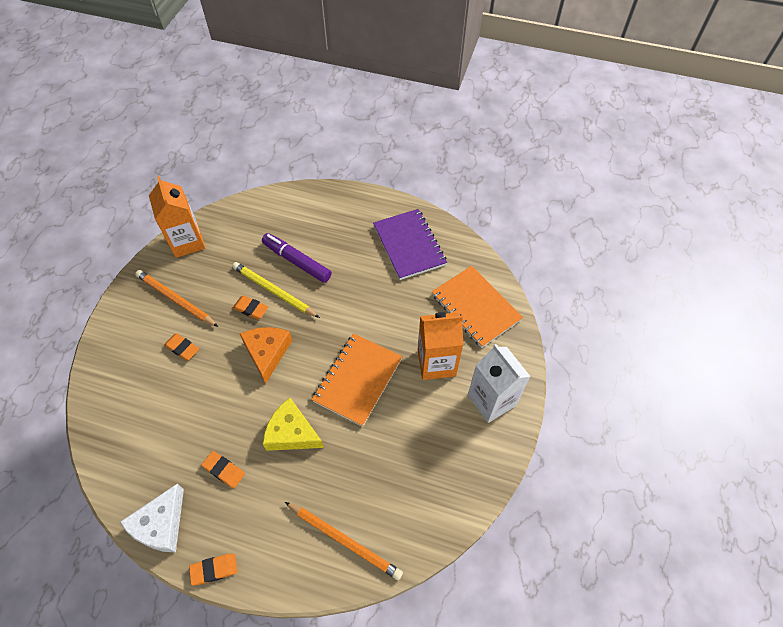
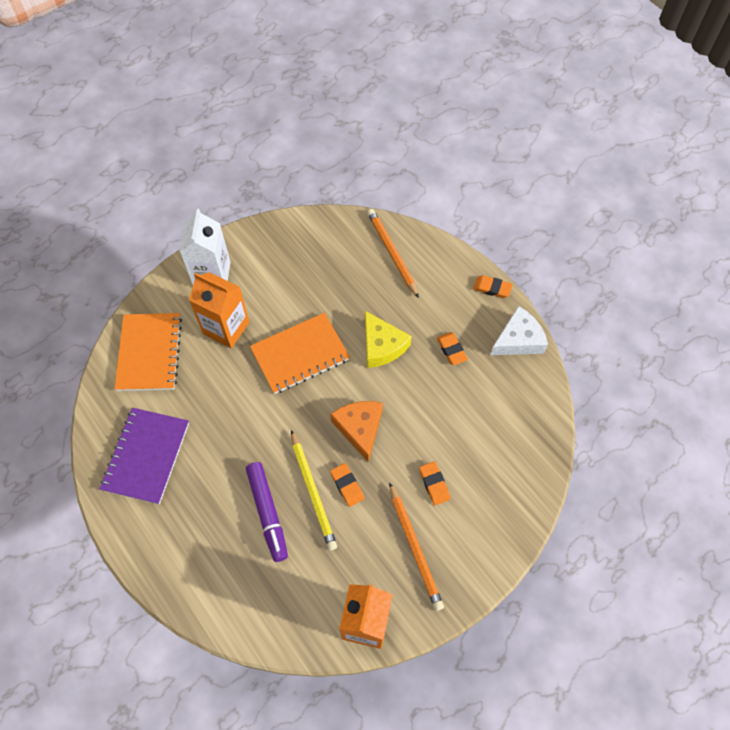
camera: 145 degrees left, 5 degrees up
orange cheese [240,327,292,384] -> orange cheese turned 135 degrees clockwise [330,401,383,462]

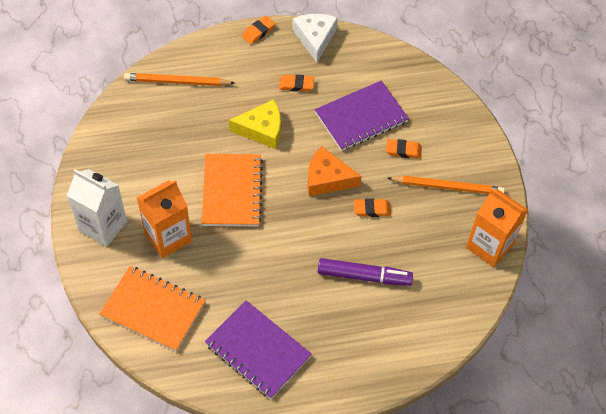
camera: 65 degrees left, 5 degrees down
yellow pencil [291,430,337,551] -> none
none -> purple notebook [315,81,409,151]

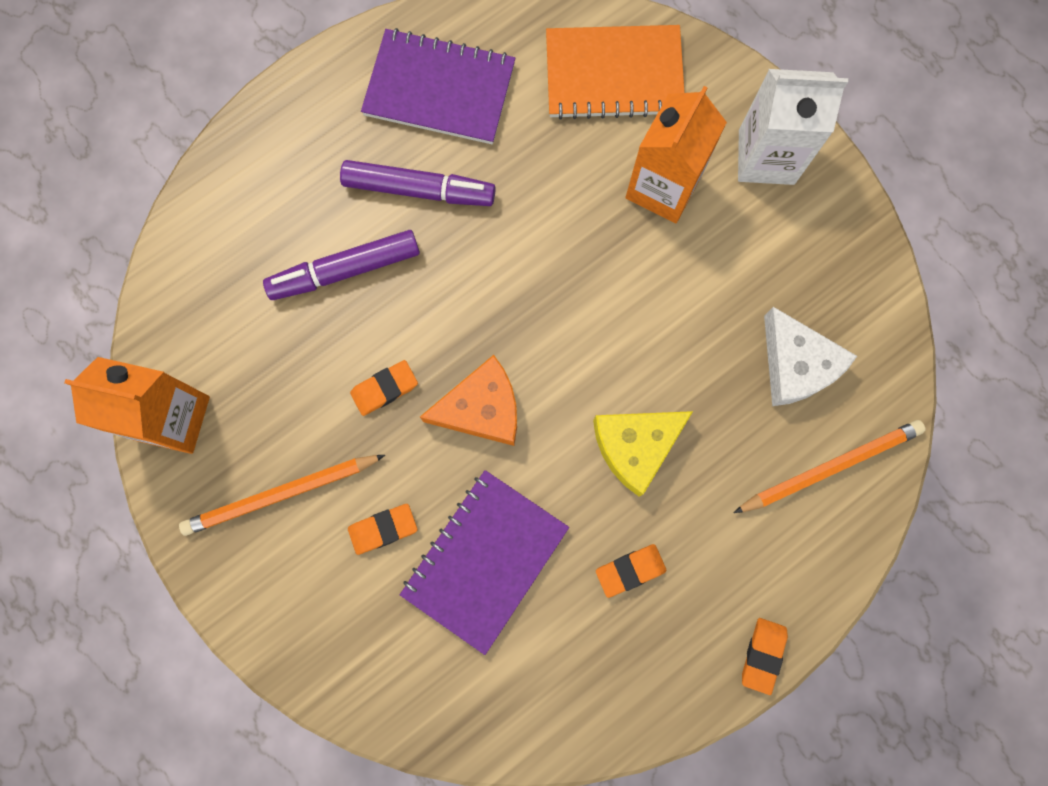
camera: 155 degrees right, 20 degrees up
orange notebook [202,154,263,226] -> none
white cheese [292,14,338,62] -> white cheese moved to [764,307,857,406]
none -> purple marker [340,160,496,206]

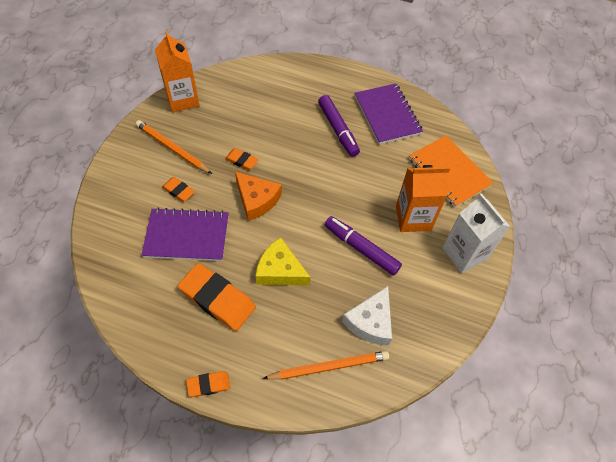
camera: 55 degrees right, 20 degrees down
purple marker [263,230,420,300] -> purple marker moved to [325,216,402,275]
orange eraser [596,544,666,598] -> orange eraser [178,263,256,331], size x1.97
orange pencil [734,420,926,513] -> orange pencil turned 45 degrees counterclockwise [262,351,389,380]

